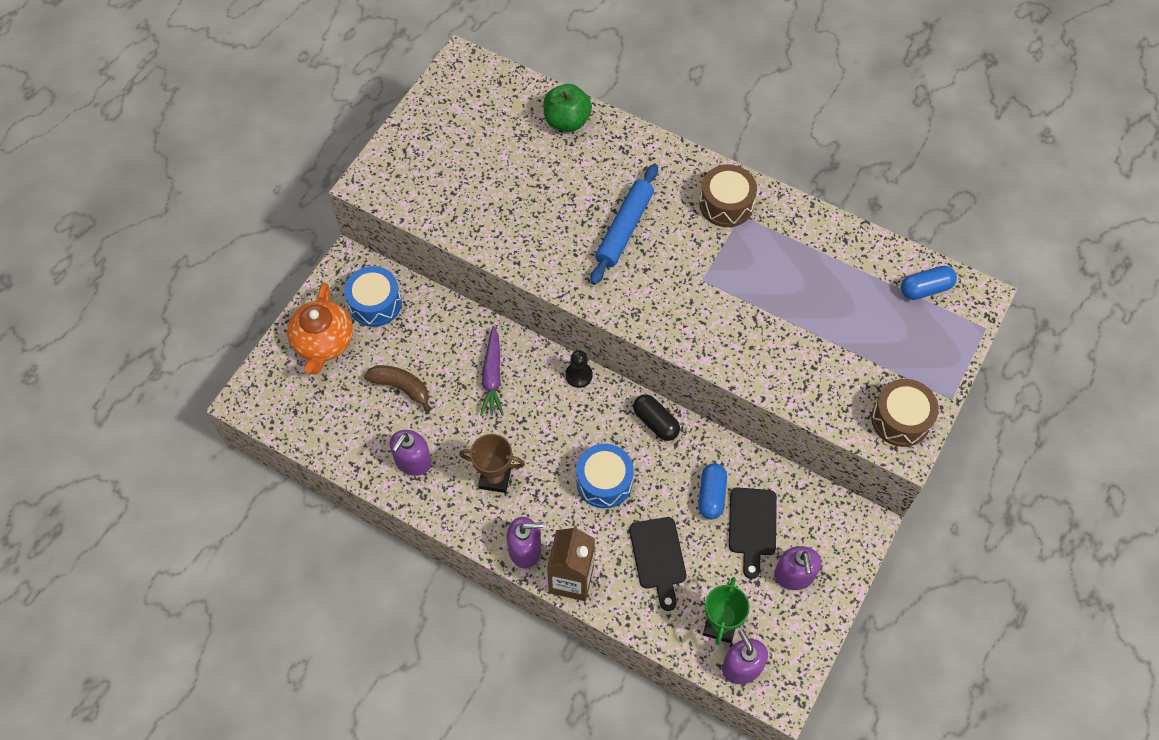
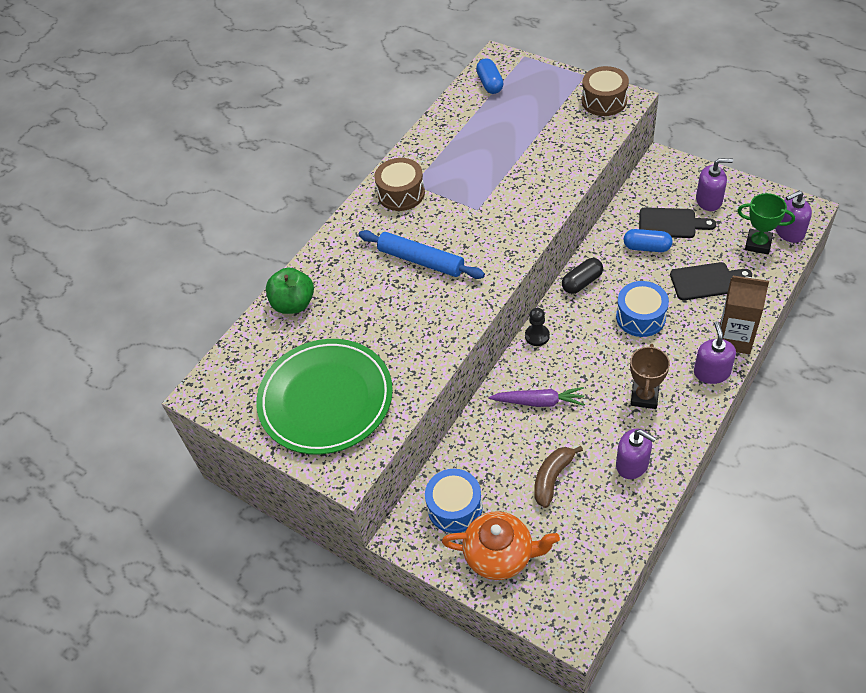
camera: 80 degrees left, 10 degrees down
none -> green plate [256,339,393,455]

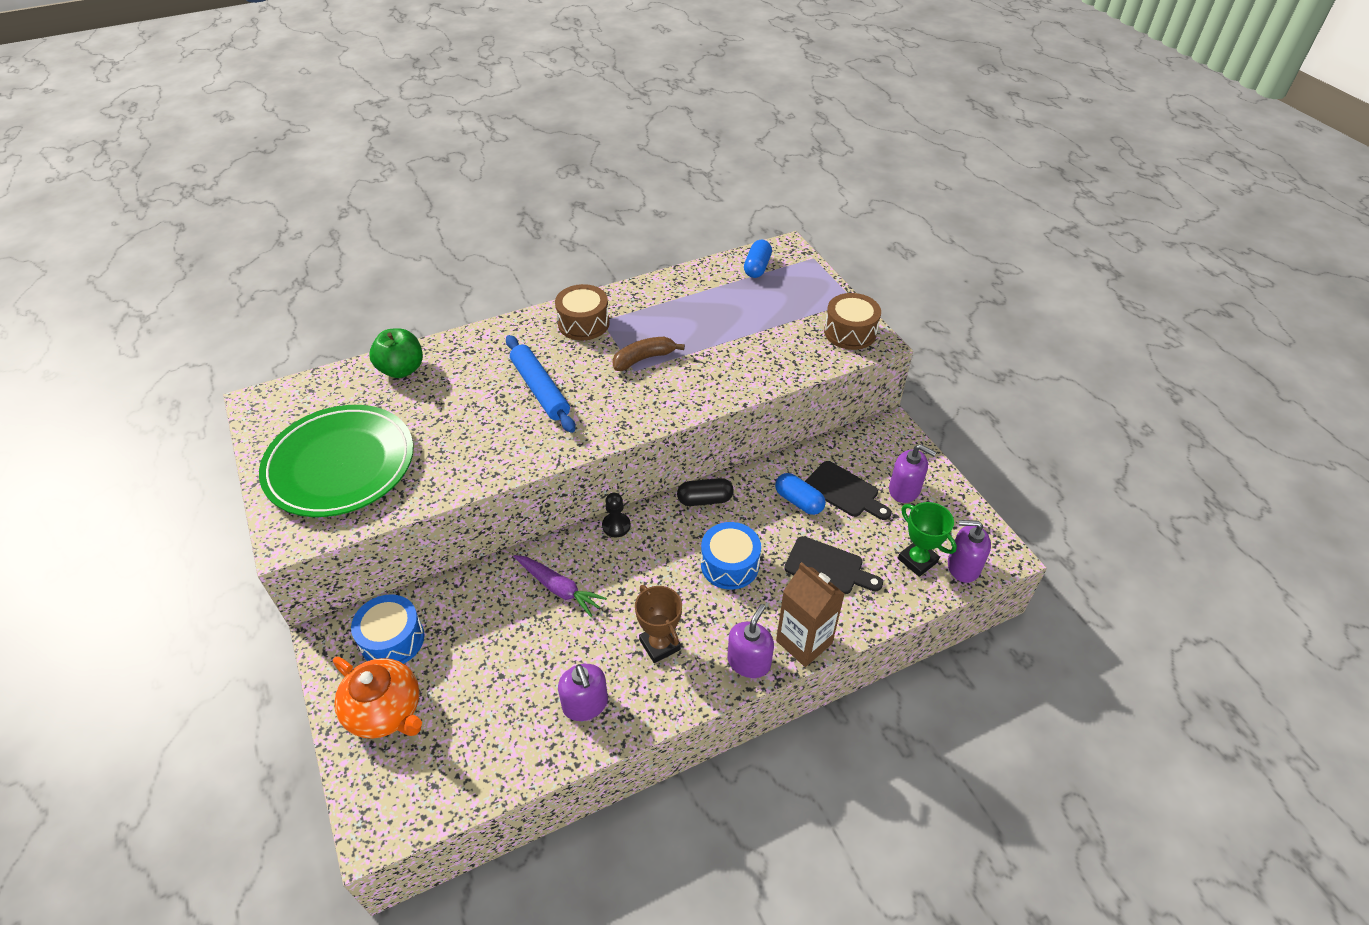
camera: 25 degrees right, 5 degrees down
brown banana [534,446,583,508] -> brown banana moved to [612,337,685,371]
brown trophy [630,344,670,409] -> brown trophy turned 75 degrees counterclockwise [635,585,682,663]

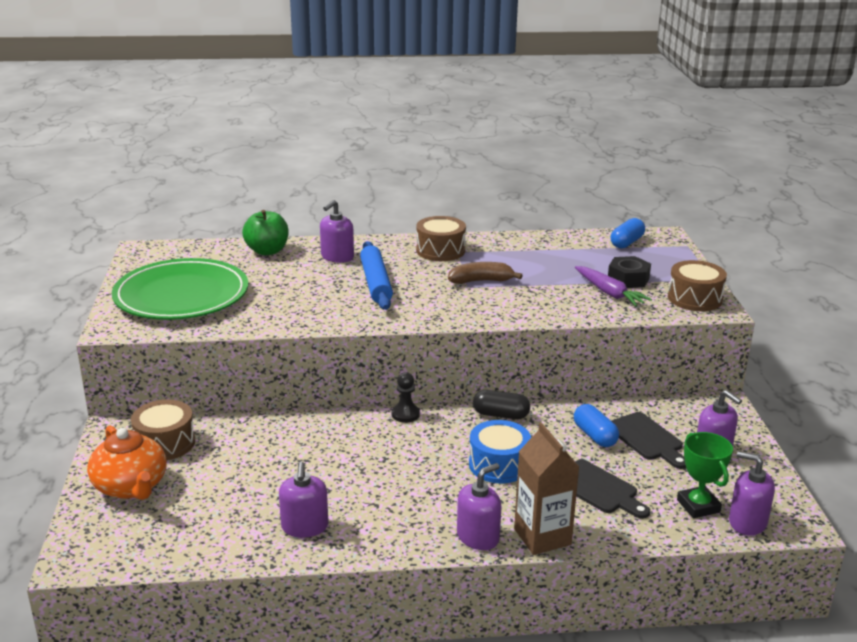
camera: 20 degrees right, 20 degrees down
blue drum [351,594,424,664] -> brown drum [131,400,195,460]
purple carrot [513,555,607,617] -> purple carrot moved to [575,266,652,306]
brown trophy [635,585,682,663] -> none
none -> purple soap dispenser [320,200,354,263]
none -> black nut [608,256,651,288]

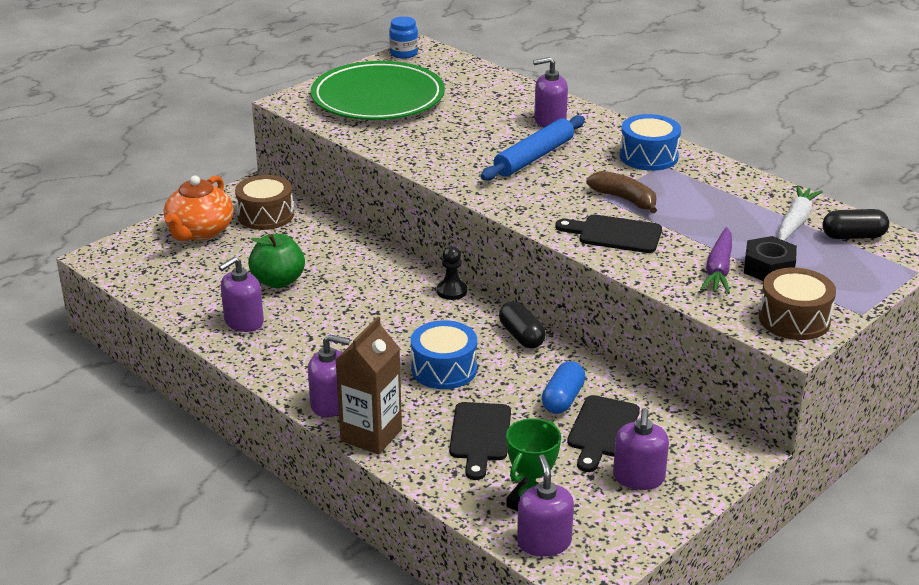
camera: 50 degrees right, 5 degrees up
green apple [242,210,289,255] -> green apple moved to [248,234,305,288]
brown drum [416,216,466,261] -> blue drum [620,114,681,171]
blue capsule [611,218,645,249] -> black capsule [822,209,889,239]
none -> blue jar [389,16,418,59]
none -> black cutting board [555,215,662,253]
none -> white carrot [778,186,823,241]

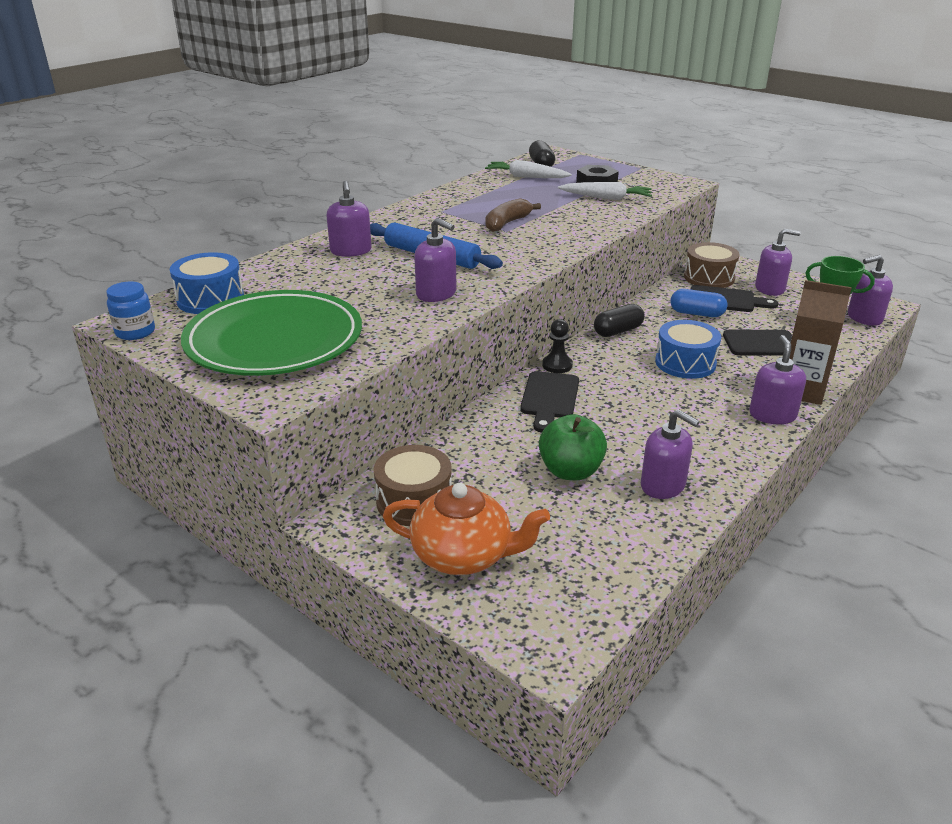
camera: 95 degrees left, 0 degrees up
black cutting board [555,215,662,253] -> black cutting board moved to [520,371,579,433]
blue drum [620,114,681,171] -> blue drum moved to [170,252,244,314]
purple carrot [700,227,732,294] -> white carrot [558,182,652,200]
brown drum [759,268,836,340] -> brown drum moved to [684,242,740,288]
none -> purple soap dispenser [414,218,457,302]

